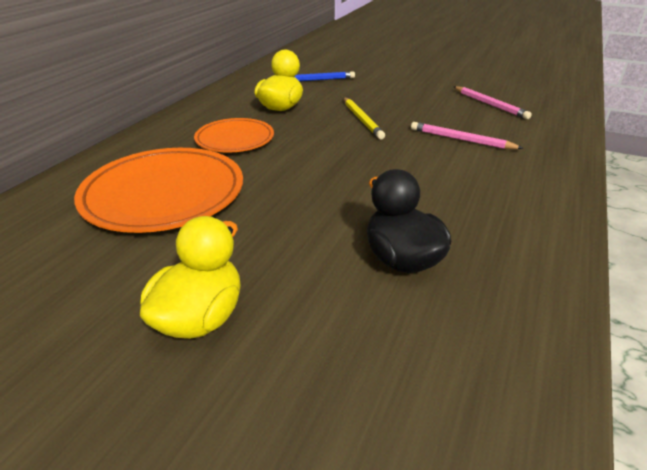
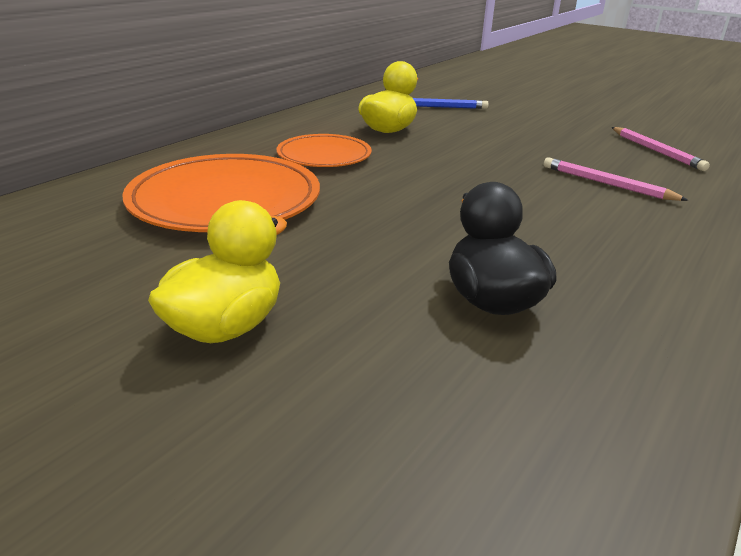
camera: 10 degrees right, 5 degrees down
yellow pencil [344,97,385,139] -> none

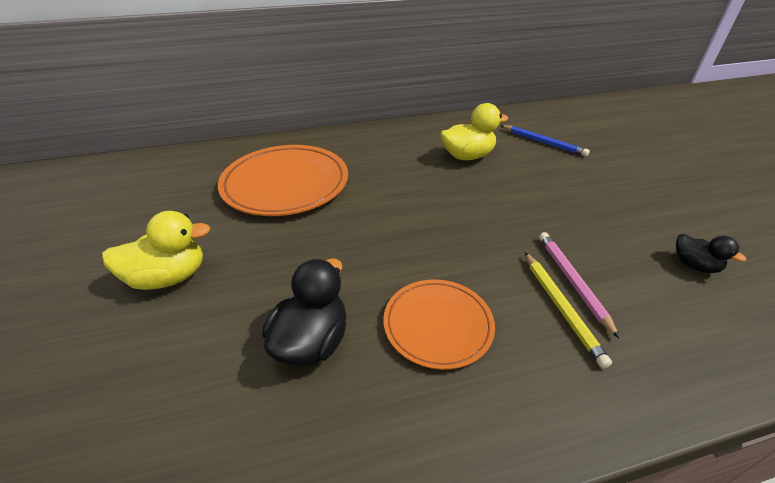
camera: 40 degrees right, 10 degrees up
orange plate [276,134,372,167] -> orange plate moved to [384,279,495,370]
pink pencil [611,127,710,171] -> black duck [676,234,746,273]
none -> yellow pencil [525,252,612,369]

